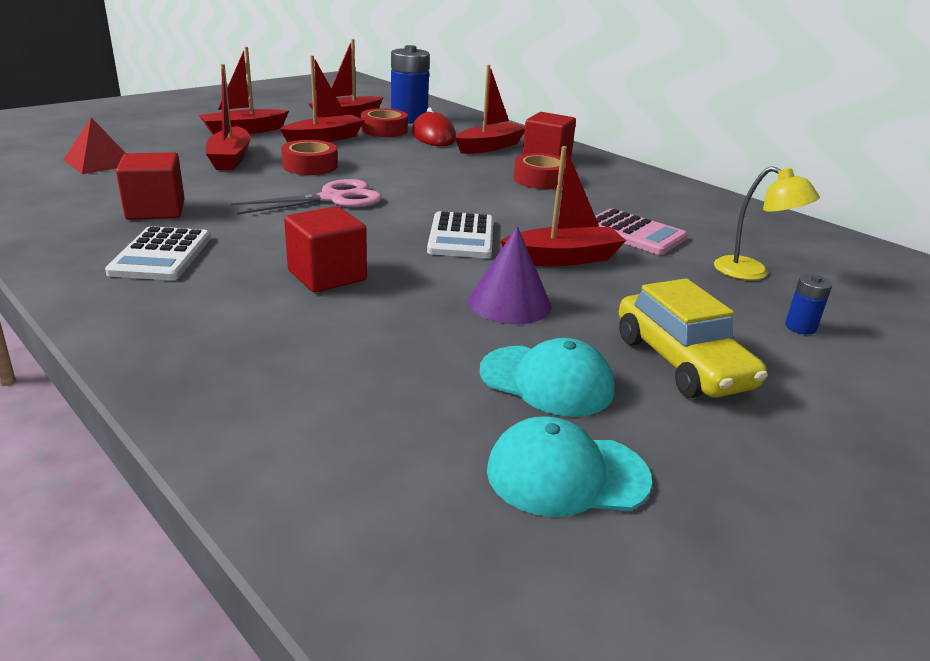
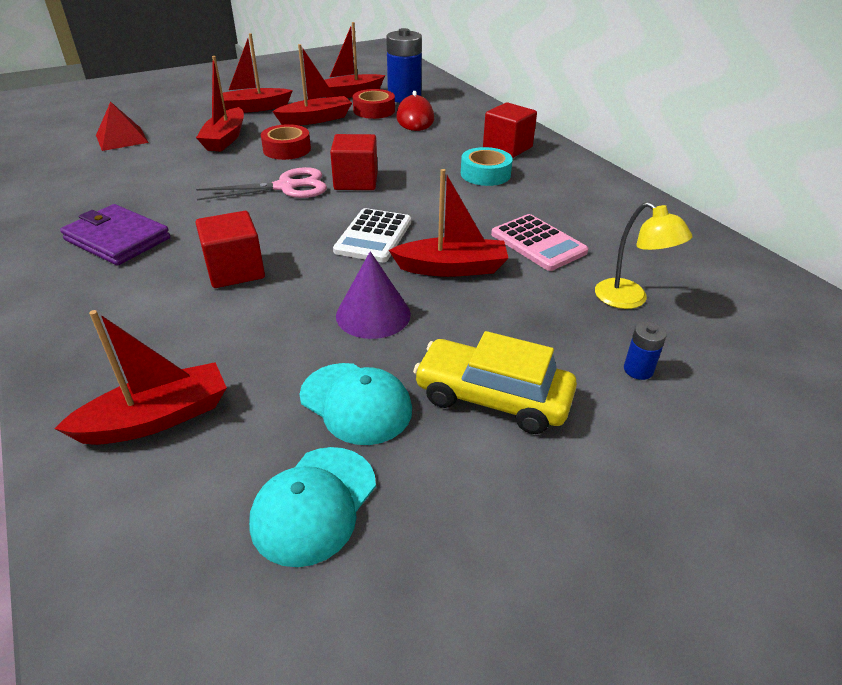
camera: 15 degrees right, 10 degrees up
white calculator [105,226,211,280] -> purple wallet [60,204,170,266]
red cube [116,152,185,220] -> red cube moved to [330,134,378,190]
red boat [455,65,525,154] -> red boat moved to [54,310,227,445]
turquoise cap [487,416,652,517] -> turquoise cap turned 75 degrees counterclockwise [249,447,376,567]
red tape [514,153,566,189] -> turquoise tape [461,147,513,186]
yellow car [619,278,768,398] -> yellow car turned 120 degrees clockwise [413,331,577,434]

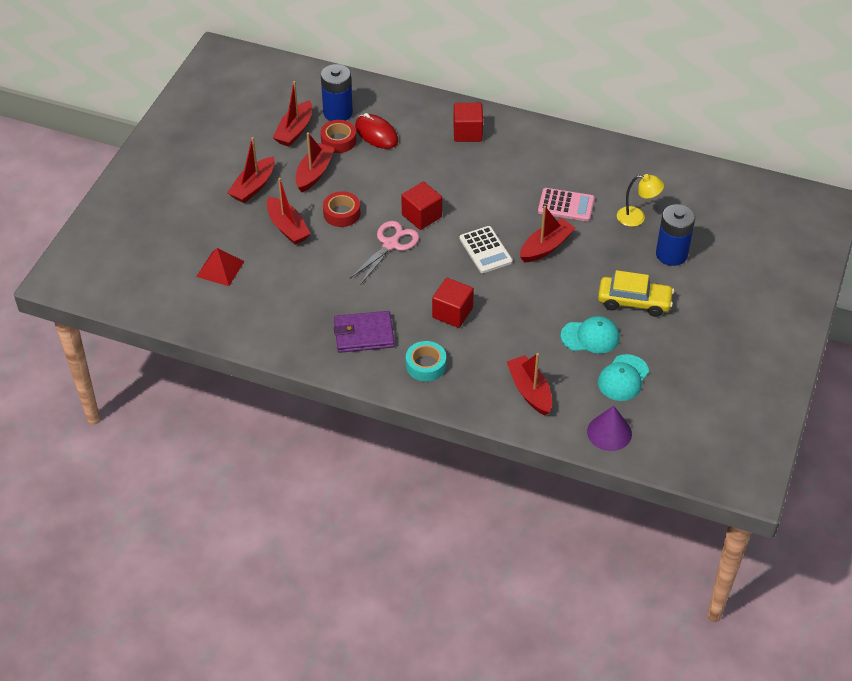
camera: 40 degrees left, 10 degrees up
red boat [54,310,227,445] -> red boat turned 45 degrees counterclockwise [507,353,552,416]
turquoise cap [249,447,376,567] -> turquoise cap turned 45 degrees clockwise [598,354,649,401]
purple cone [336,251,411,339] -> purple cone moved to [587,406,632,451]
yellow car [413,331,577,434] -> yellow car turned 150 degrees counterclockwise [598,270,674,317]
turquoise tape [461,147,513,186] -> turquoise tape moved to [406,341,446,381]
blue battery [624,322,667,380] -> blue battery [656,204,695,266], size x2.22

